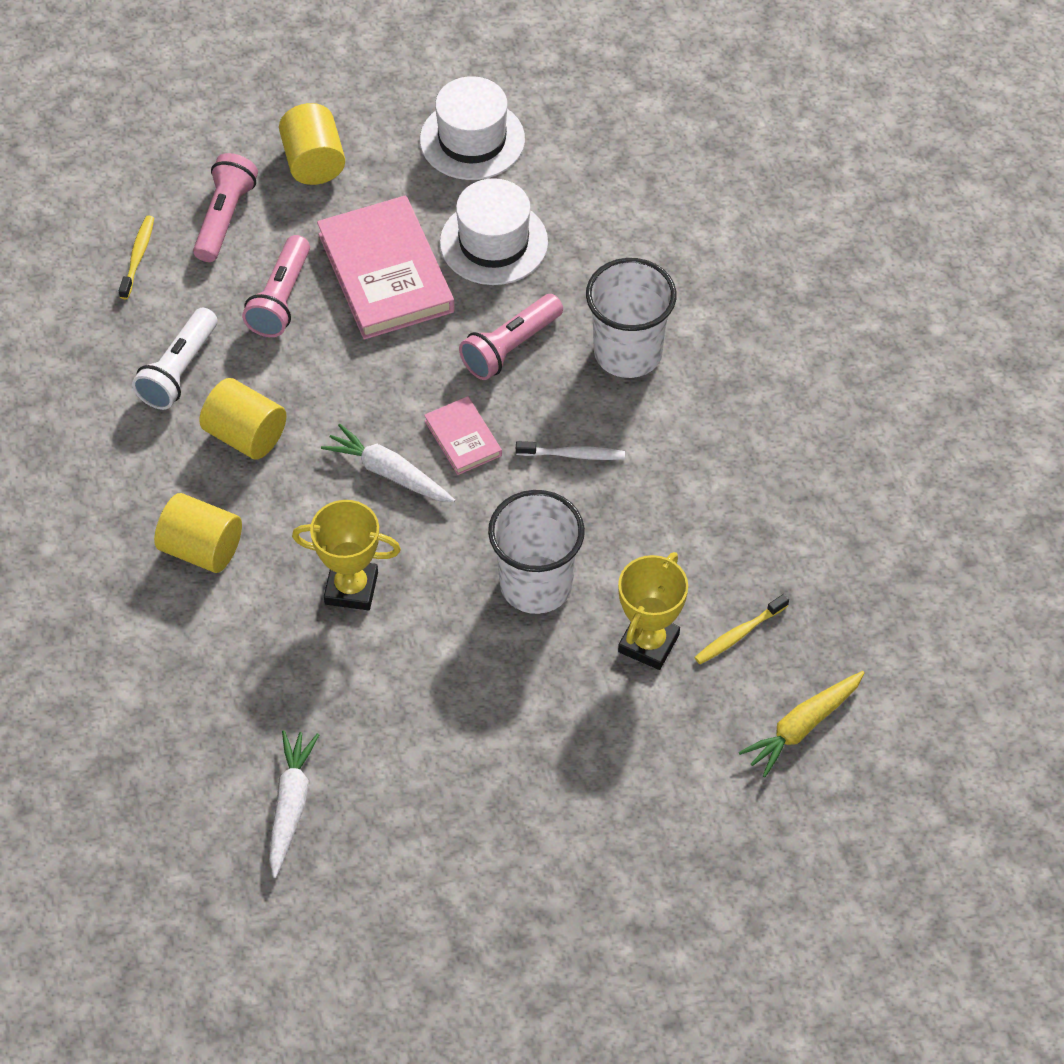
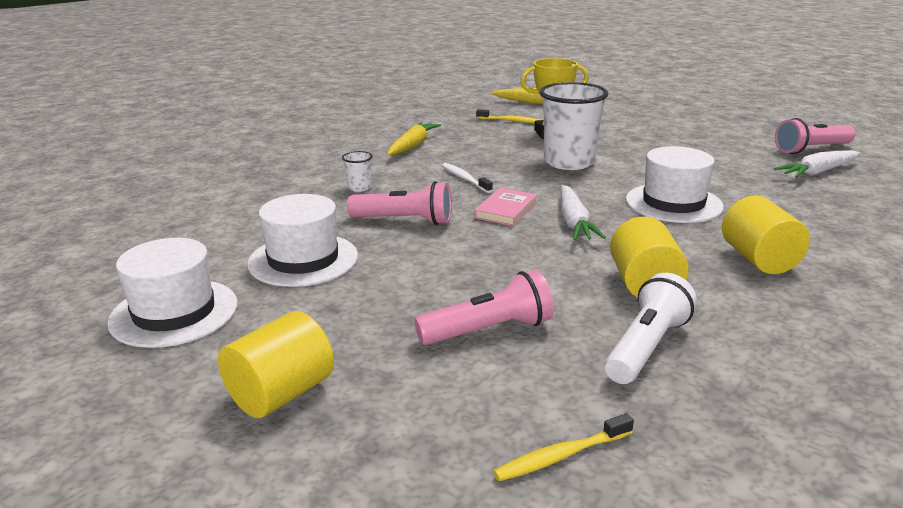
camera: 125 degrees left, 30 degrees down
white flashlight [132,308,217,410] -> white flashlight turned 45 degrees counterclockwise [605,273,697,384]
pink flashlight [193,153,258,262] -> pink flashlight moved to [775,118,855,154]
yellow trophy [292,500,401,610] -> white hat [626,146,724,223]
pink book [317,195,455,340] -> none
white cup [586,258,677,378] -> white cup [342,151,373,192], size x0.43
none -> yellow carrot [387,122,441,156]

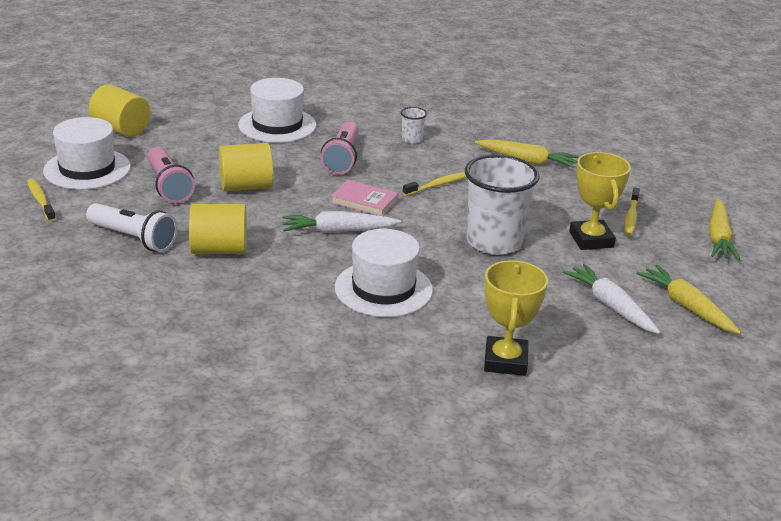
camera: 85 degrees right, 5 degrees up
white hat [107,238,237,348] -> white hat moved to [43,117,131,190]
white toothbrush [442,163,493,193] -> yellow toothbrush [402,172,466,196]
yellow cylinder [722,196,810,274] -> yellow cylinder moved to [219,143,274,191]
white carrot [774,150,860,178] -> white carrot moved to [563,264,660,334]
pink flashlight [775,118,855,154] -> none
none -> yellow trophy [484,260,548,376]
none -> yellow carrot [636,265,741,334]

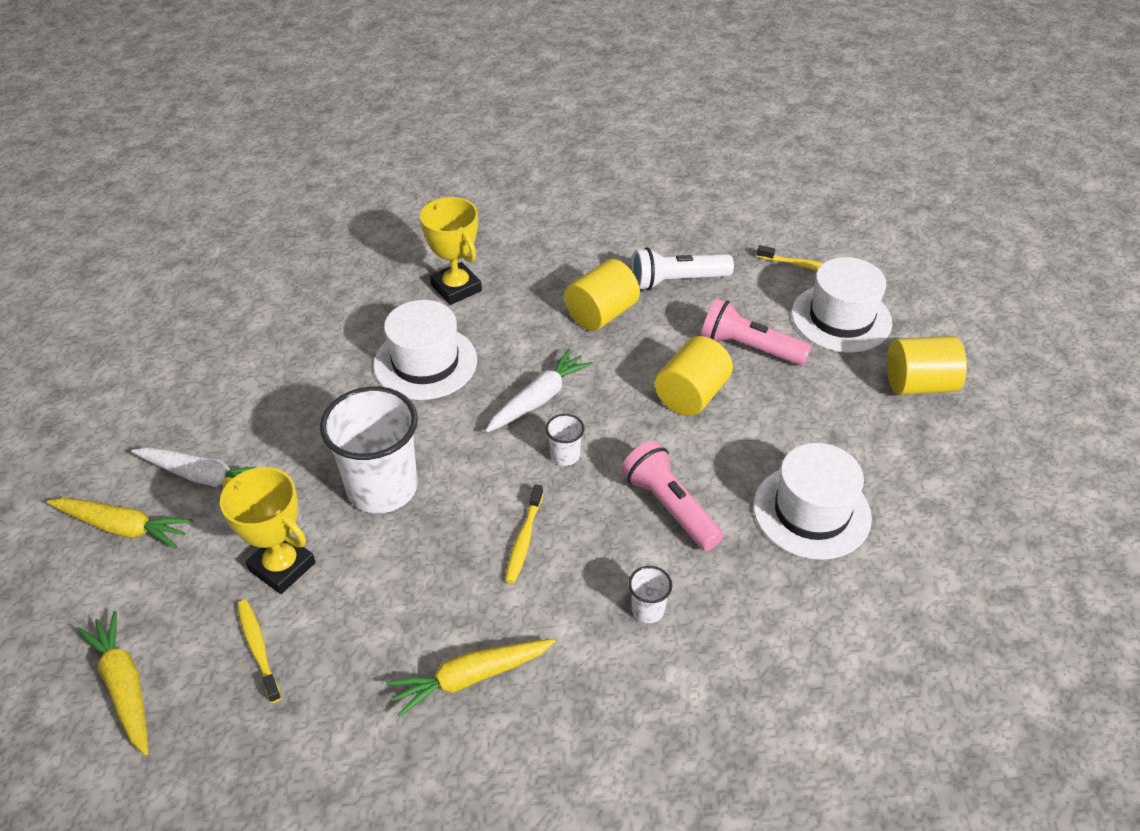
camera: 140 degrees right, 15 degrees up
pink book [331,180,398,216] -> white cup [546,414,584,466]
yellow trophy [484,260,548,376] -> yellow trophy moved to [420,197,482,305]

